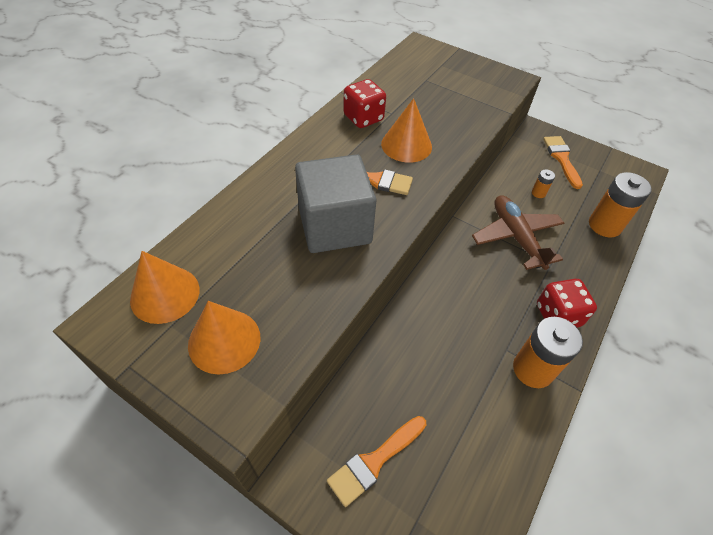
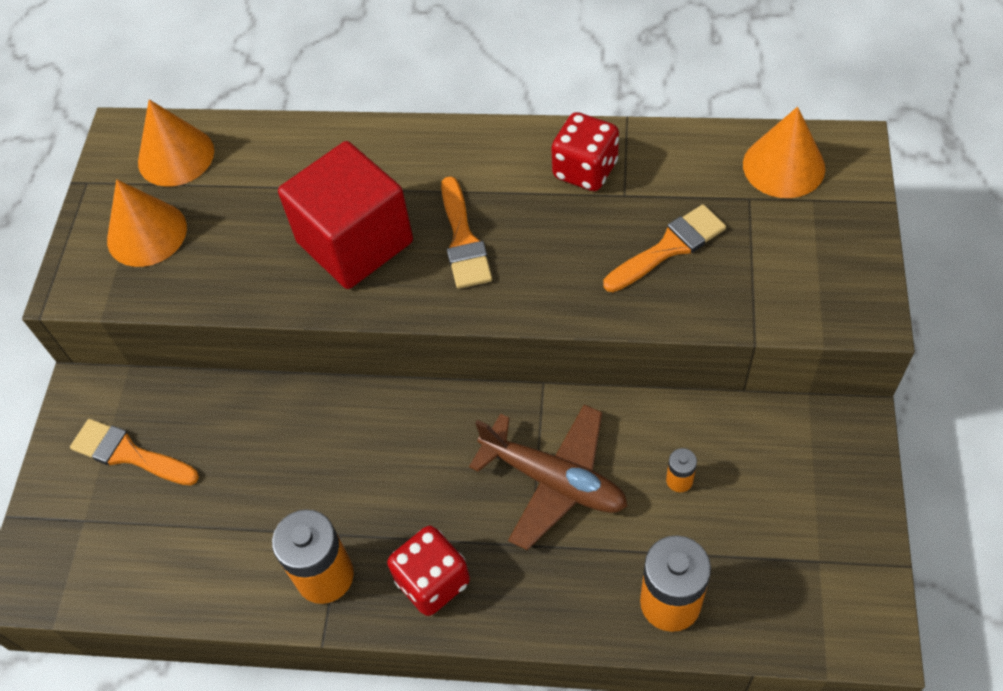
camera: 70 degrees right, 5 degrees up
grey cube [295,154,376,253] -> red cube [278,141,413,289]
orange cone [381,98,432,163] -> orange cone moved to [743,107,825,198]
brown plane [472,195,564,270] -> brown plane turned 75 degrees clockwise [469,404,627,550]
orange brush [543,136,583,189] -> orange brush moved to [603,204,726,292]

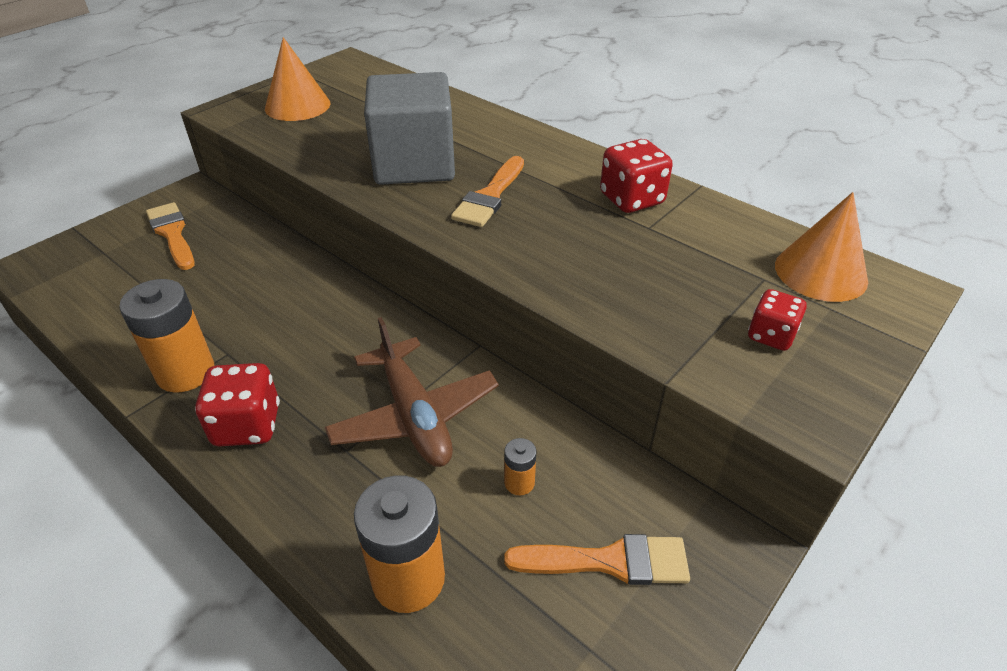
camera: 30 degrees right, 15 degrees down
orange cone [138,99,214,187] -> none
red cube [278,141,413,289] -> grey cube [364,72,455,185]
orange brush [603,204,726,292] -> orange brush moved to [505,534,690,585]
none -> red dice [748,289,807,351]

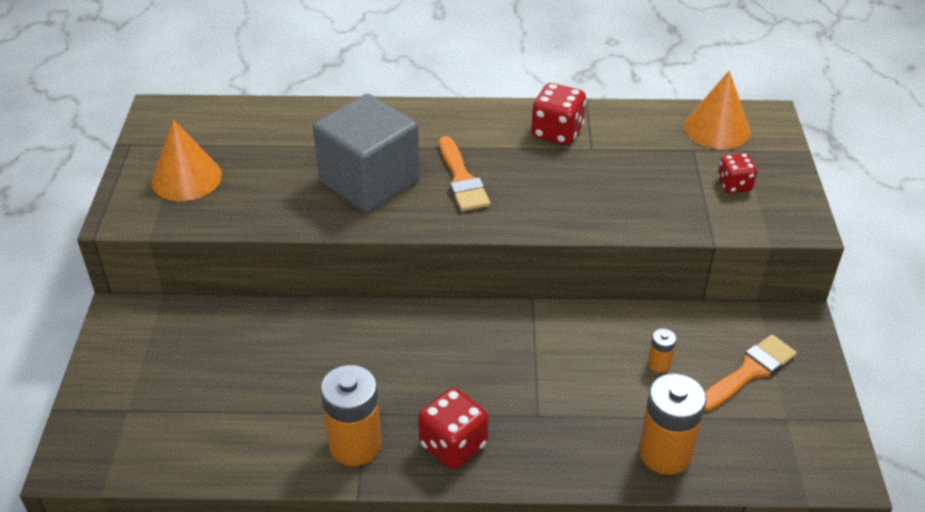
camera: 40 degrees left, 0 degrees up
orange brush [146,202,195,270] -> none
brown plane [325,317,499,467] -> none

